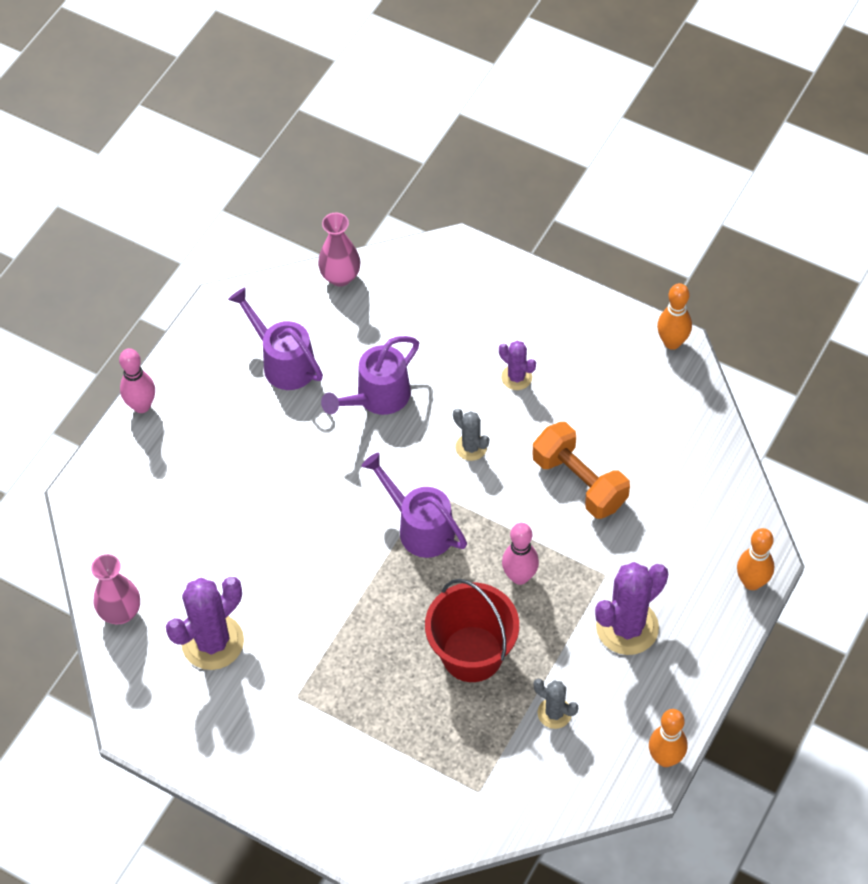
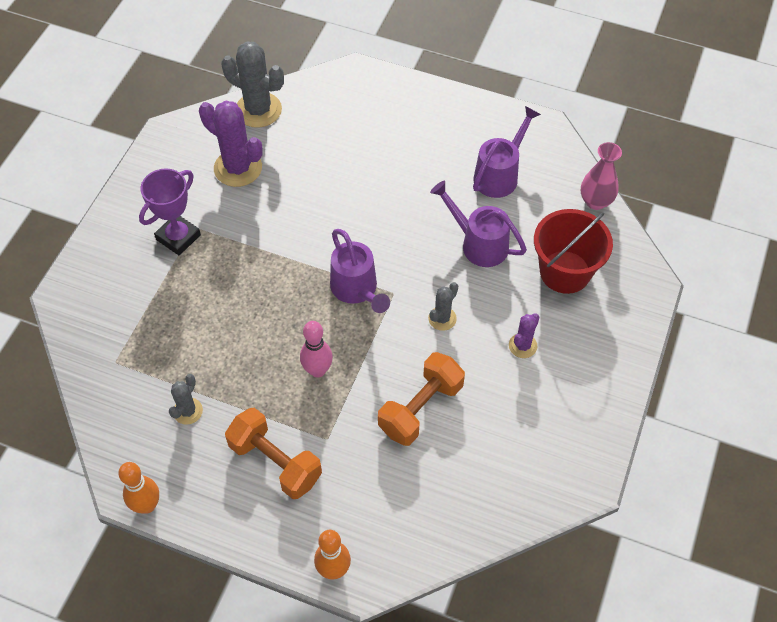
camera: 80 degrees right, 0 degrees up
pink vase [91,554,140,624] -> grey cactus [221,41,284,128]
pink bowling pin [119,348,155,413] -> none
purple watering can [361,453,467,558] -> purple watering can turned 120 degrees clockwise [330,229,390,313]
red bucket [425,579,519,682] -> red bucket moved to [534,209,613,294]
purple cactus [595,562,668,655] -> orange dumbbell [225,408,322,499]
orange bowling pin [657,283,692,350] -> none
none -> purple trophy [139,168,201,255]

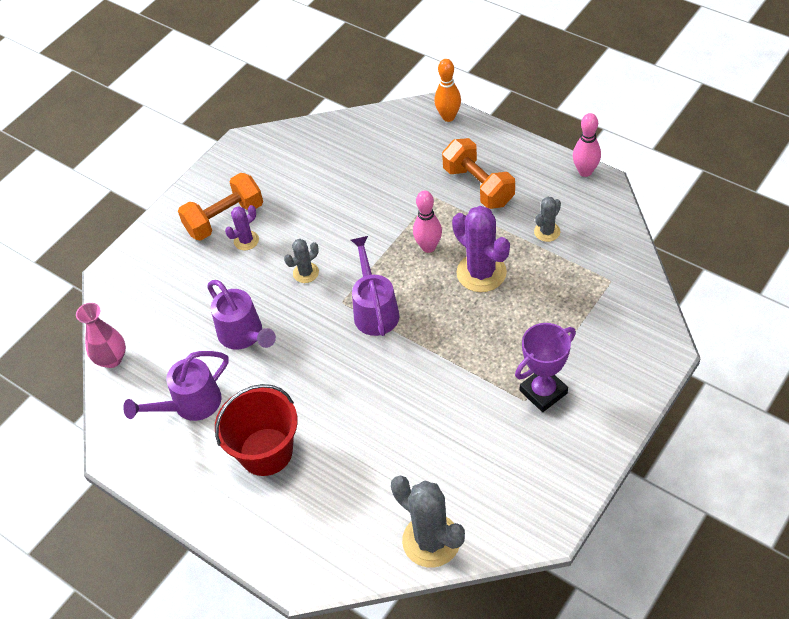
camera: 160 degrees left, 5 degrees down
orange bowling pin [118,462,159,514] -> pink bowling pin [573,113,601,177]
purple cactus [199,101,263,187] -> purple cactus moved to [452,206,510,292]
orange dumbbell [378,352,465,446] -> orange dumbbell moved to [178,173,263,241]
red bucket [534,209,613,294] -> red bucket moved to [215,384,298,476]

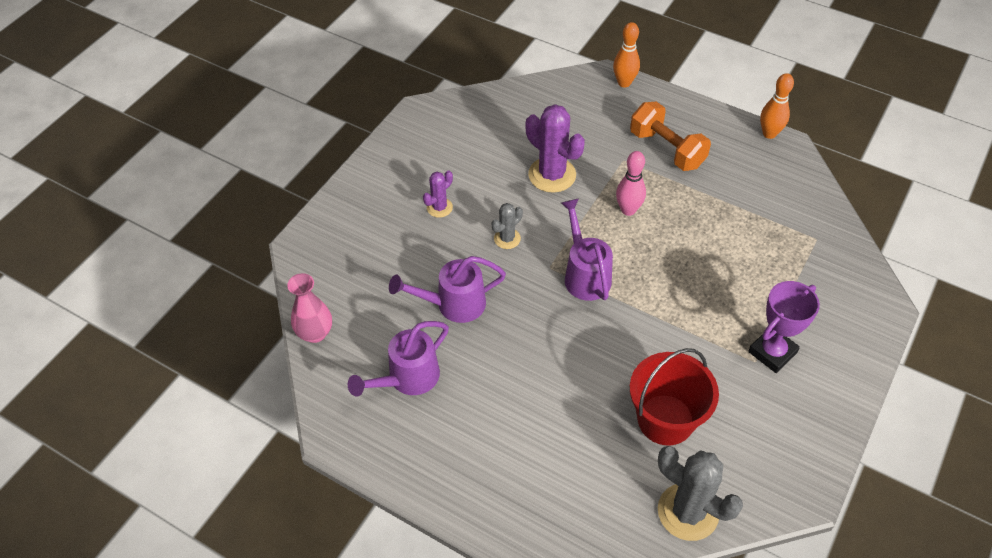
camera: 10 degrees left, 0 degrees up
orange dumbbell [178,173,263,241] -> none
purple watering can [207,280,276,350] -> purple watering can turned 120 degrees clockwise [389,256,506,323]
red bucket [215,384,298,476] -> red bucket moved to [630,348,719,445]
purple cactus [452,206,510,292] -> purple cactus moved to [525,104,585,193]
grey cactus [534,197,561,242] -> none
pink bowling pin [573,113,601,177] -> orange bowling pin [760,73,794,139]

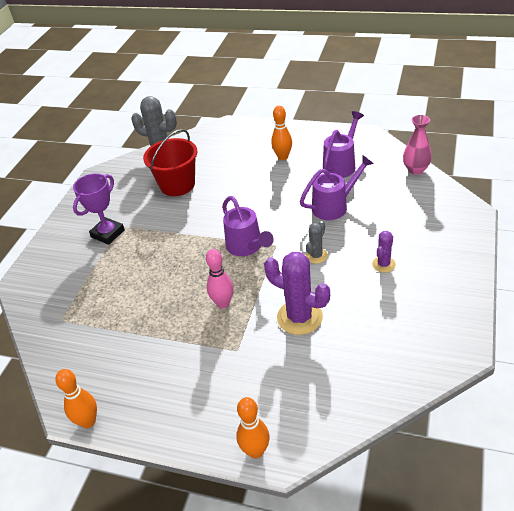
camera: 170 degrees right, 10 degrees down
orange dumbbell [630,102,711,171] -> none
none -> orange bowling pin [271,106,292,160]

